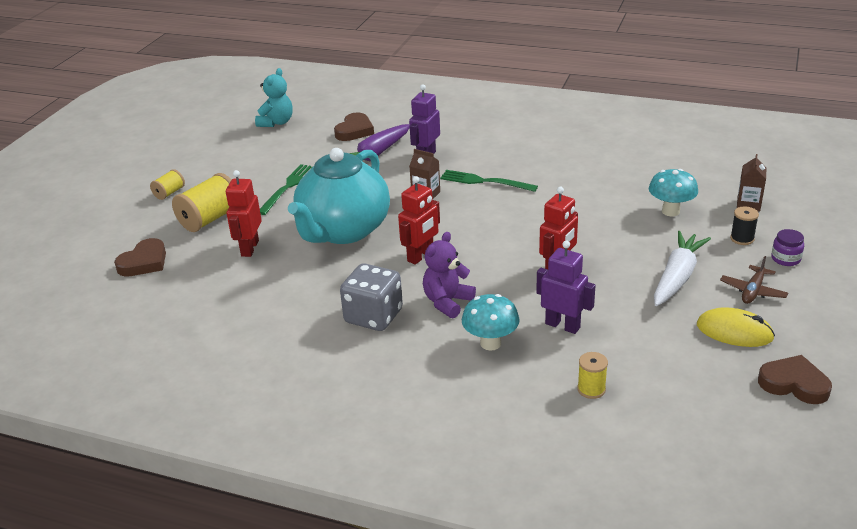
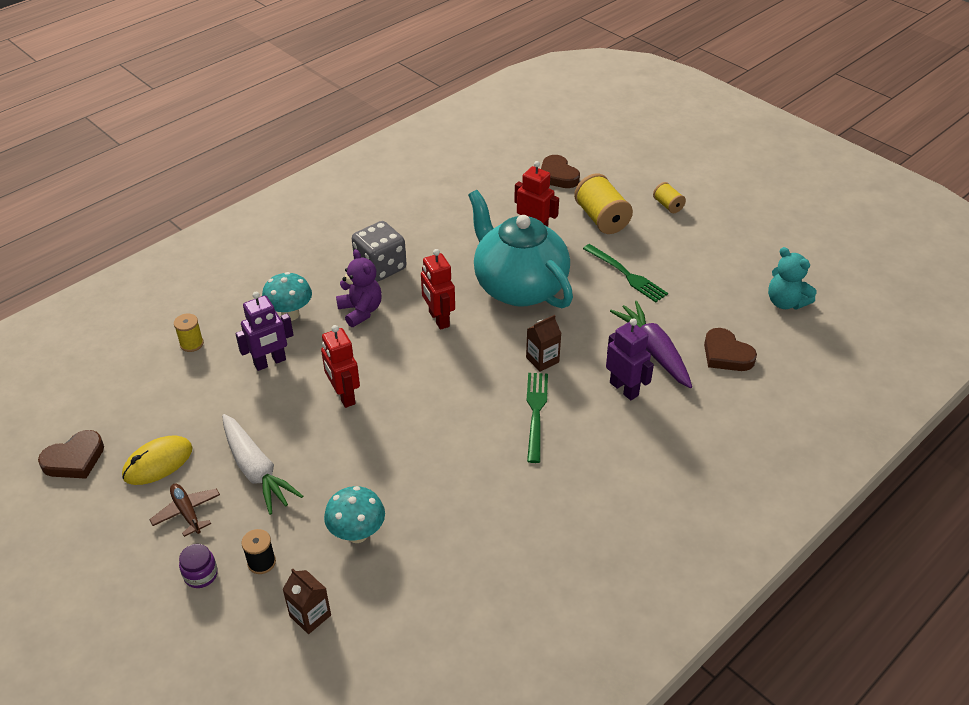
camera: 115 degrees right, 10 degrees up
green fork [440,170,538,192] -> green fork turned 45 degrees counterclockwise [527,373,548,463]

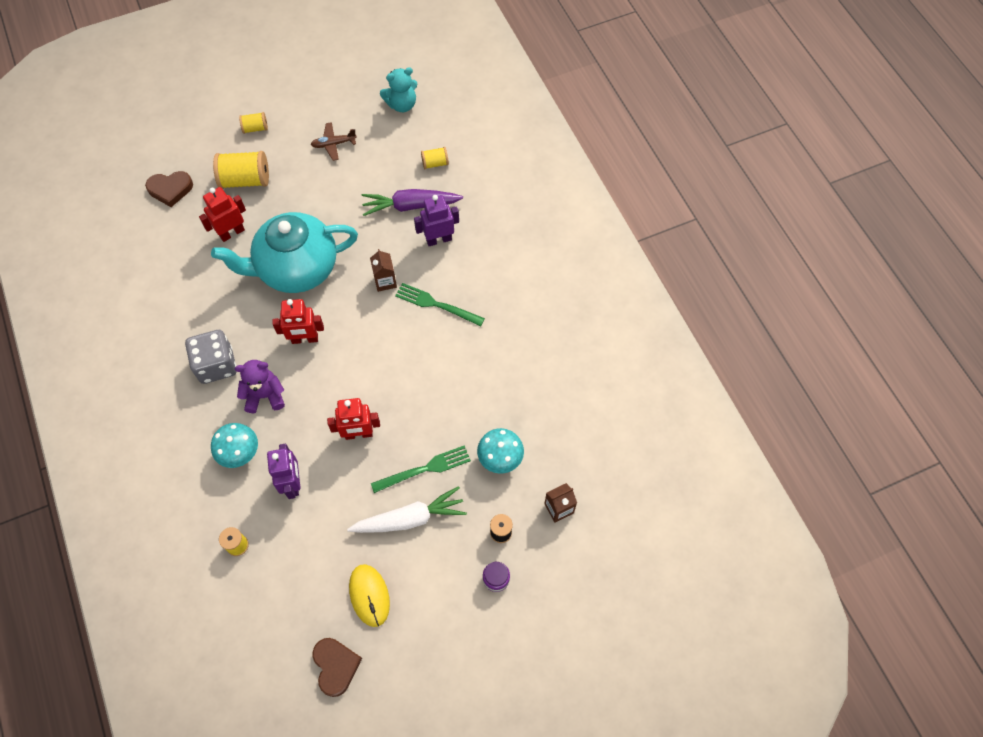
camera: 70 degrees left, 20 degrees up
brown plane [149,483,220,537] -> brown plane moved to [311,122,357,161]
green fork [583,244,668,302] -> green fork moved to [371,445,471,493]
brown heart [704,328,757,371] -> yellow spool [421,147,449,169]

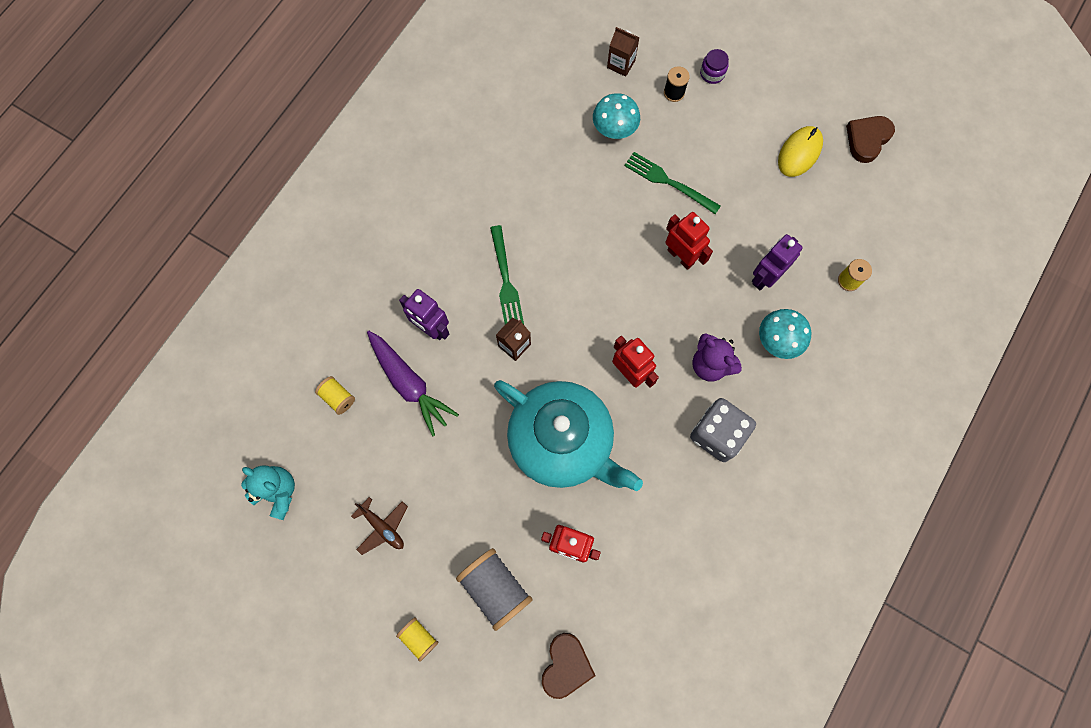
camera: 125 degrees left, 10 degrees up
brown heart [145,171,193,207] -> brown heart turned 60 degrees clockwise [542,633,595,699]
yellow spool [213,151,269,189] -> grey spool [456,548,533,631]
white carrot [347,486,467,533] -> none

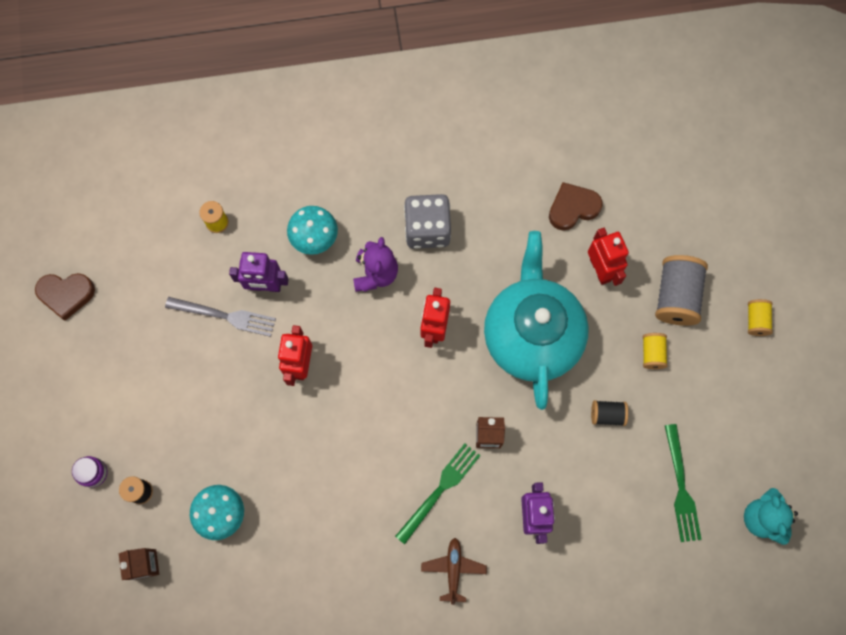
camera: 130 degrees left, 0 degrees up
yellow spool [315,376,355,415] -> yellow spool moved to [643,333,668,369]
brown plane [351,497,408,555] -> brown plane moved to [421,538,487,605]
purple carrot [367,331,459,437] -> none
brown heart [542,633,595,699] -> brown heart moved to [549,182,603,231]
green fork [624,152,721,214] -> green fork moved to [665,424,701,542]
yellow mouse [778,126,823,177] -> none
none -> grey fork [165,297,276,337]
none -> black spool [591,400,628,426]

